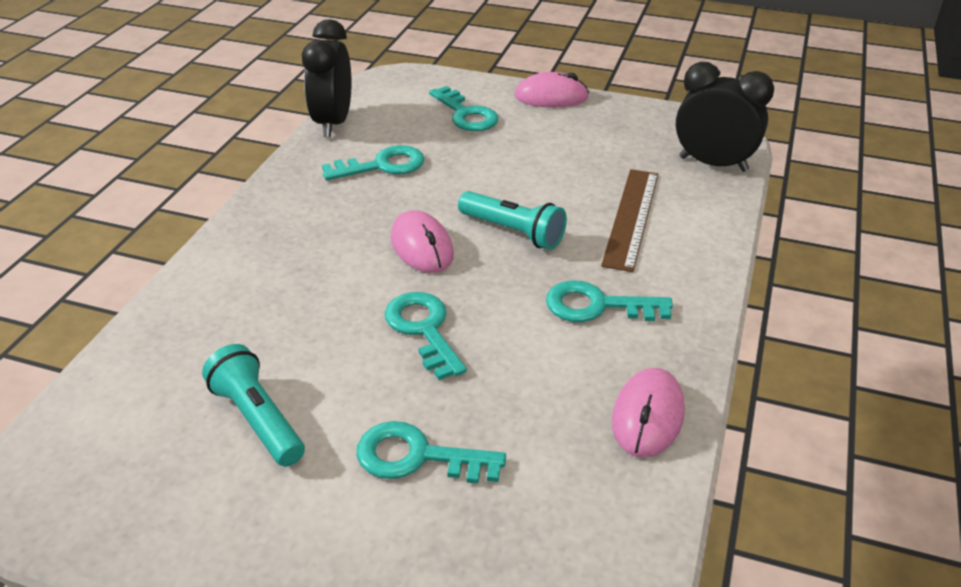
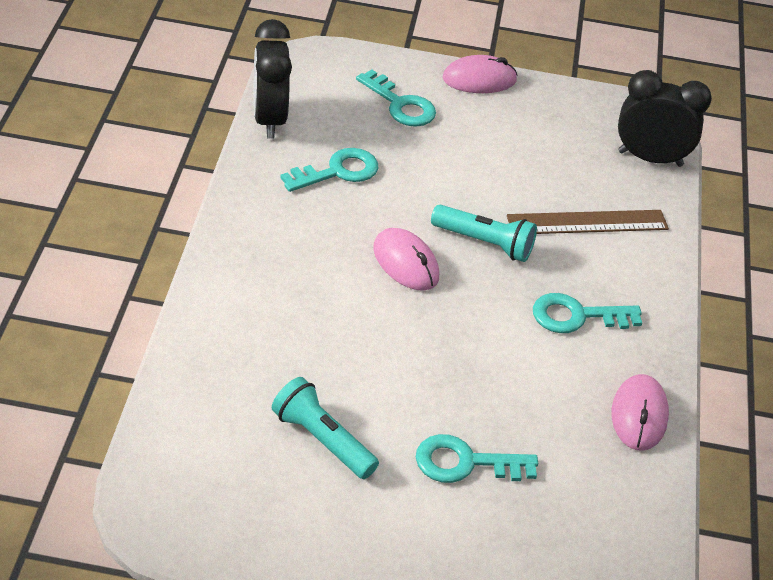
camera: 15 degrees left, 5 degrees up
turquoise key [385,292,467,380] -> none
brown ruler [601,169,658,272] -> brown ruler turned 75 degrees clockwise [507,210,669,234]

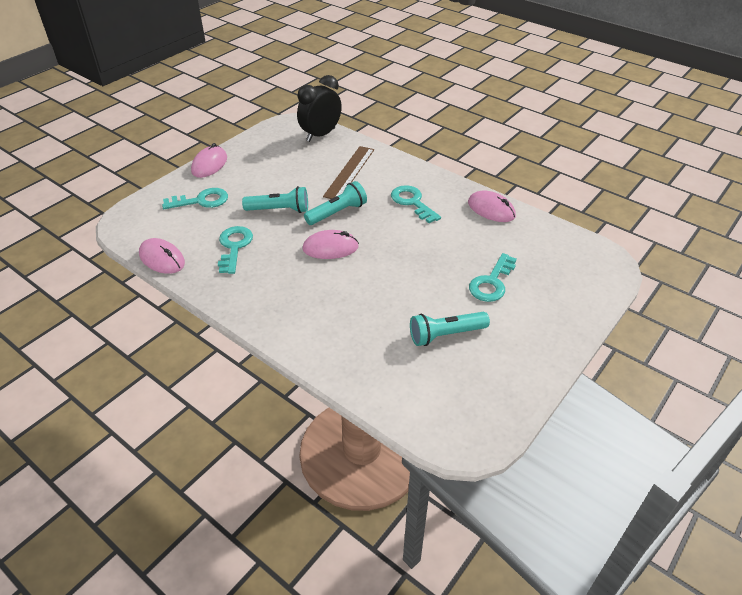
camera: 55 degrees left, 0 degrees up
black clock [254,19,292,139] -> pink mouse [139,238,185,274]
turquoise key [533,293,642,333] -> turquoise key turned 120 degrees clockwise [391,185,441,223]
none -> turquoise flashlight [242,186,308,213]

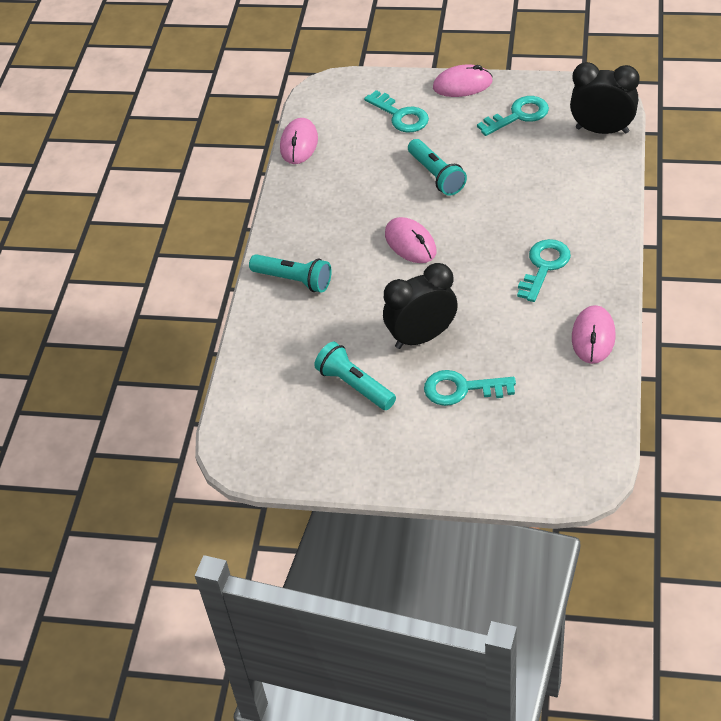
camera: 65 degrees right, 5 degrees up
turquoise key [218,226,253,274] -> turquoise key moved to [477,96,549,136]
turquoise flashlight [304,181,367,225] -> turquoise flashlight moved to [249,254,332,293]
brown ruler [323,146,374,199] -> none
none -> black clock [383,263,458,349]

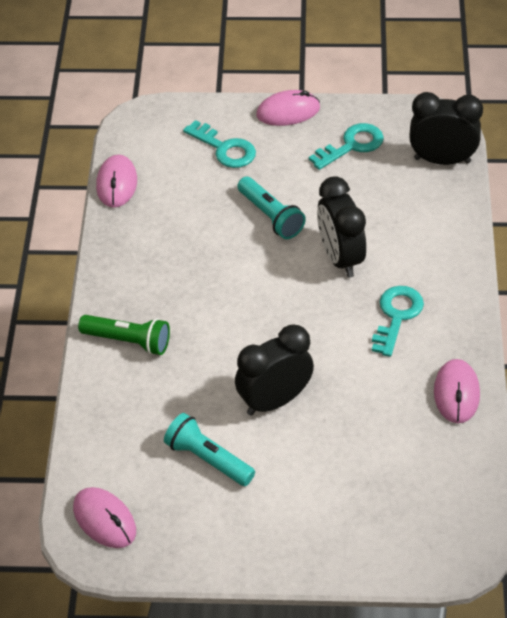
camera: 10 degrees left, 0 degrees up
turquoise flashlight [249,254,332,293] -> green flashlight [78,315,170,355]
pink mouse [385,217,436,263] -> pink mouse moved to [73,487,136,548]
turquoise key [424,370,516,406] -> none
none -> black clock [317,176,366,278]

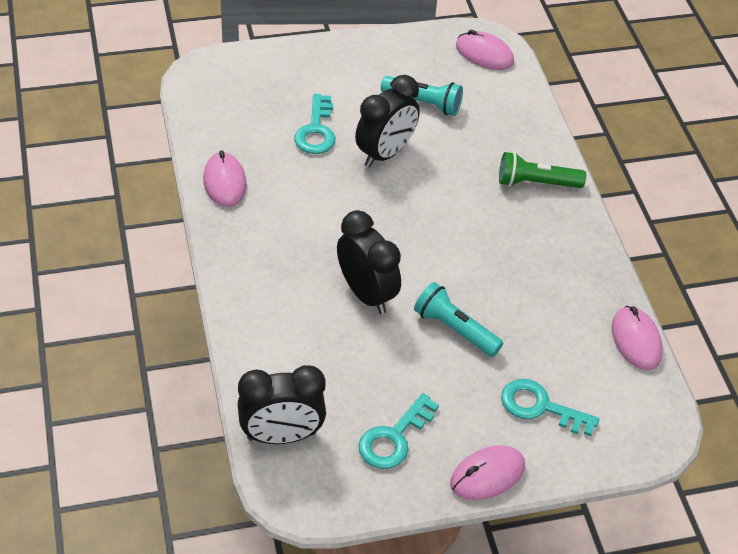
camera: 160 degrees right, 0 degrees up
turquoise key [372,286,424,357] -> turquoise key moved to [294,94,335,154]

